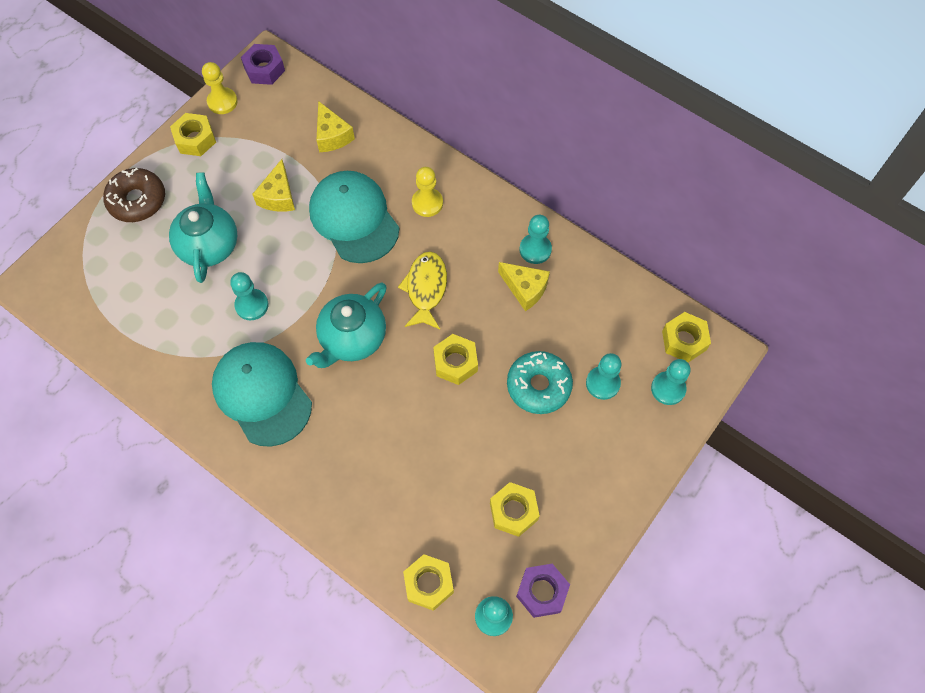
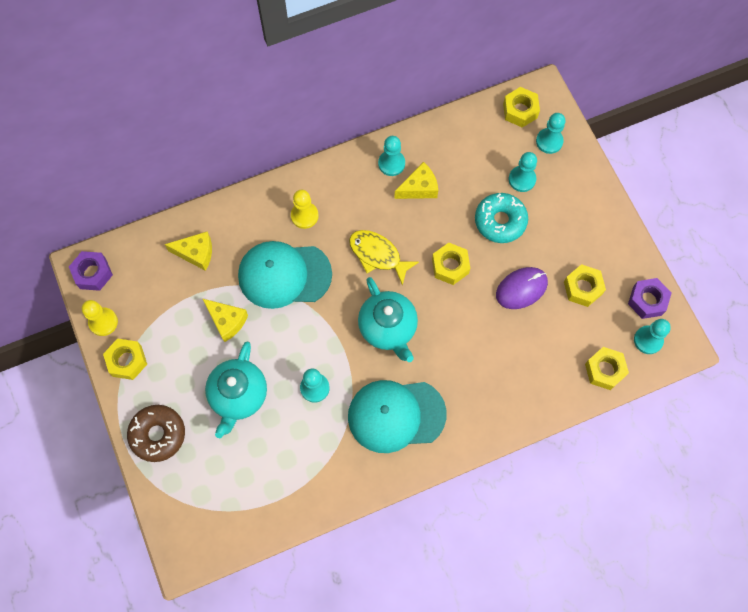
camera: 60 degrees left, 5 degrees up
turquoise teapot [169,172,237,283] -> turquoise teapot turned 105 degrees counterclockwise [205,342,267,438]
none -> purple mouse [496,267,548,309]

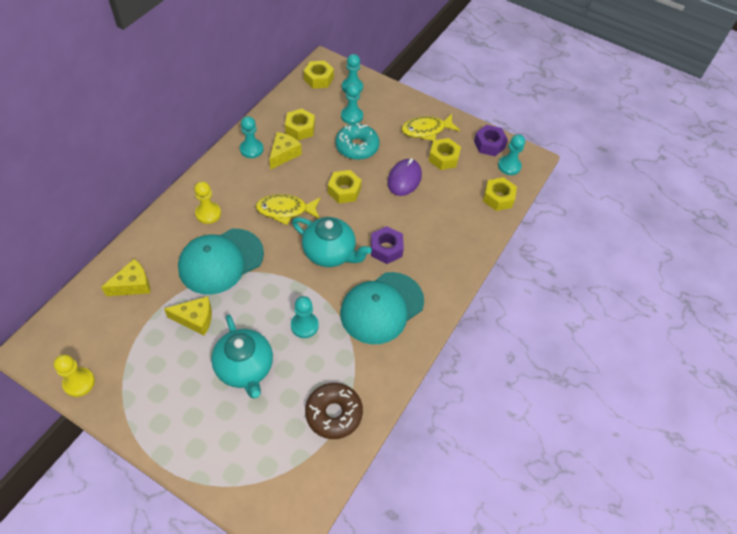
camera: 40 degrees left, 15 degrees down
purple nut [69,251,113,291] -> purple nut moved to [371,226,404,264]
yellow nut [103,338,147,380] -> yellow nut moved to [285,109,315,141]
brown donut [127,405,185,462] -> brown donut moved to [305,383,363,439]
none -> yellow fish [401,114,460,141]

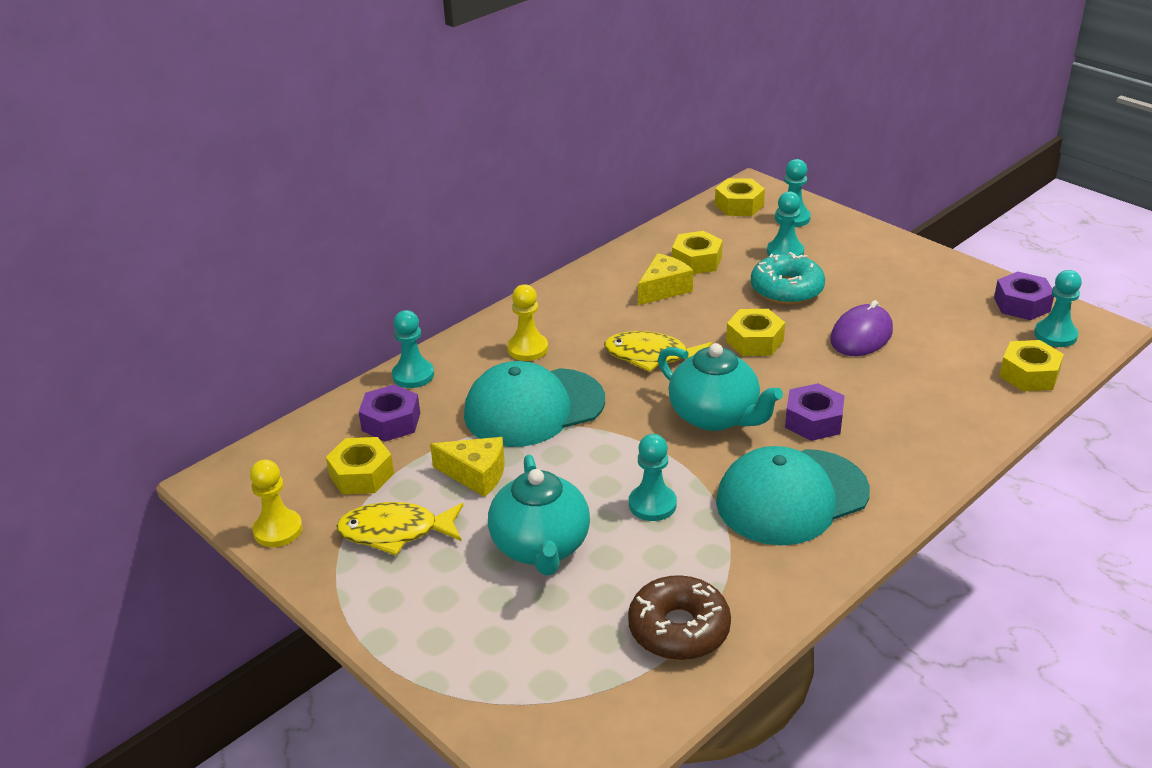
camera: 20 degrees right, 20 degrees down
yellow cheese [101,258,150,296] -> purple nut [359,384,420,442]
turquoise pawn [240,116,263,158] -> turquoise pawn moved to [392,310,434,388]
yellow fish [401,114,460,141] -> yellow fish moved to [336,502,463,555]
yellow nut [429,138,461,170] -> yellow nut moved to [326,437,394,494]

